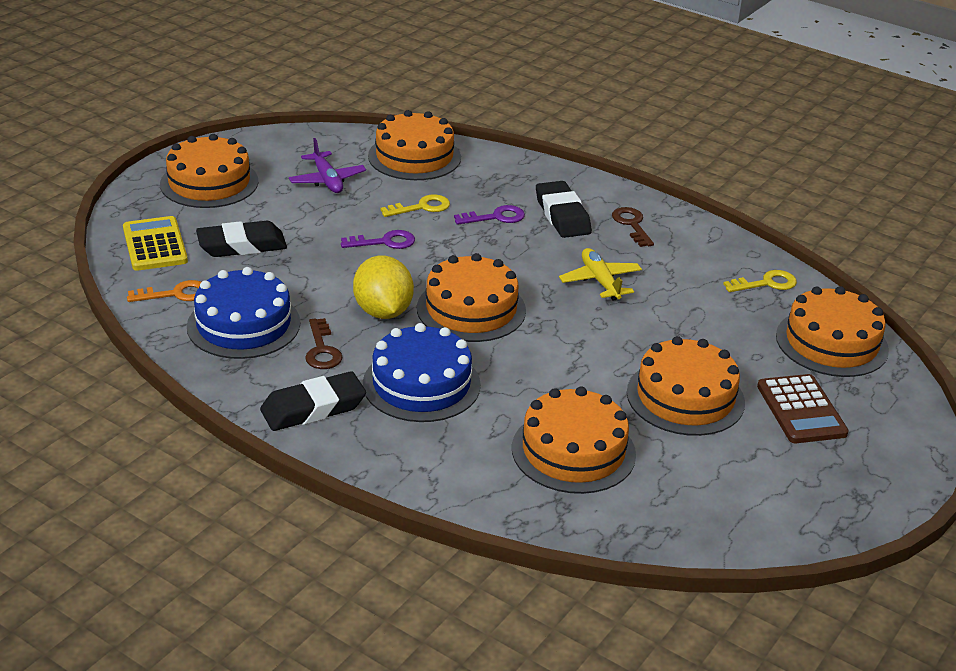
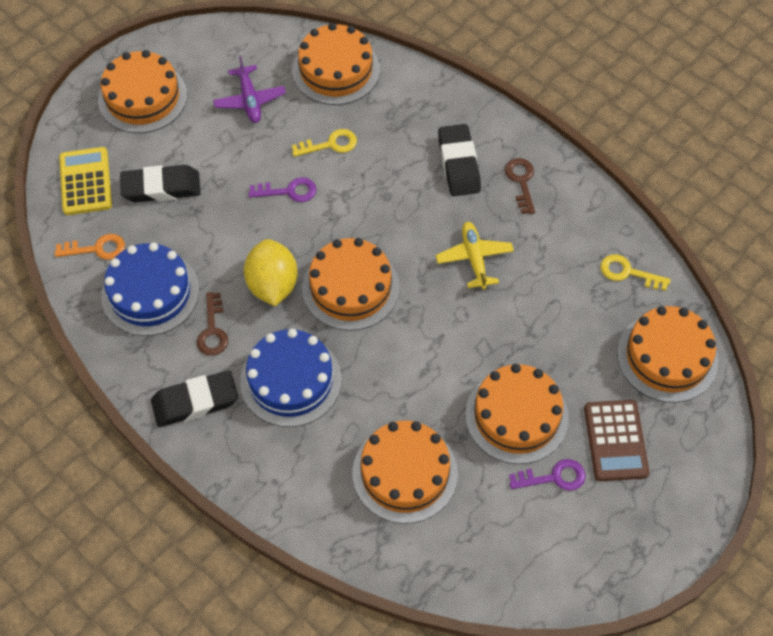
camera: 10 degrees right, 25 degrees up
purple key [454,205,525,225] -> purple key moved to [509,459,585,491]
yellow key [723,270,797,292] -> yellow key turned 150 degrees counterclockwise [601,254,671,291]

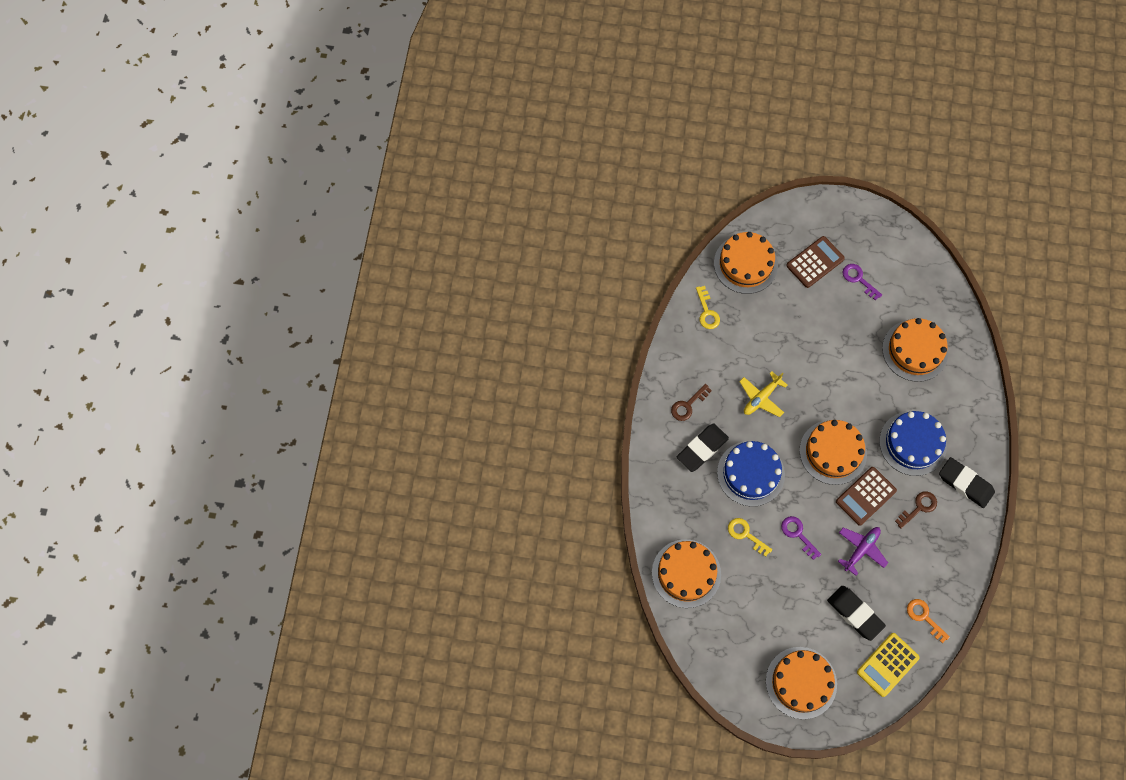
camera: 125 degrees left, 10 degrees up
blue cake [101,243,199,336] -> blue cake moved to [717,441,785,507]
purple plane [213,55,286,123] -> purple plane moved to [838,527,888,576]
yellow lemon [244,239,298,306] -> brown calculator [836,467,897,526]
orange cake [465,364,569,464] -> none

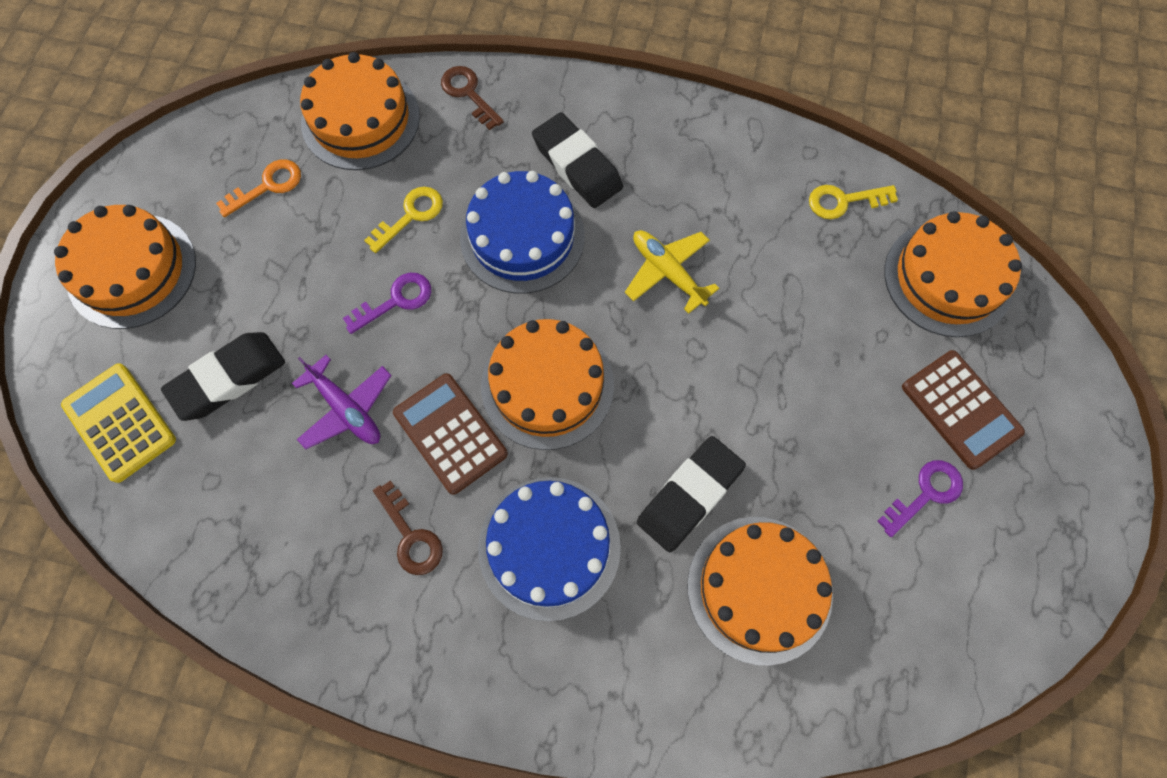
camera: 95 degrees right, 0 degrees up
brown key [671,384,712,421] -> brown key moved to [441,66,504,130]
orange key [907,599,950,643] -> orange key moved to [216,159,301,217]
black eraser [939,457,995,508] -> black eraser moved to [637,436,746,552]

